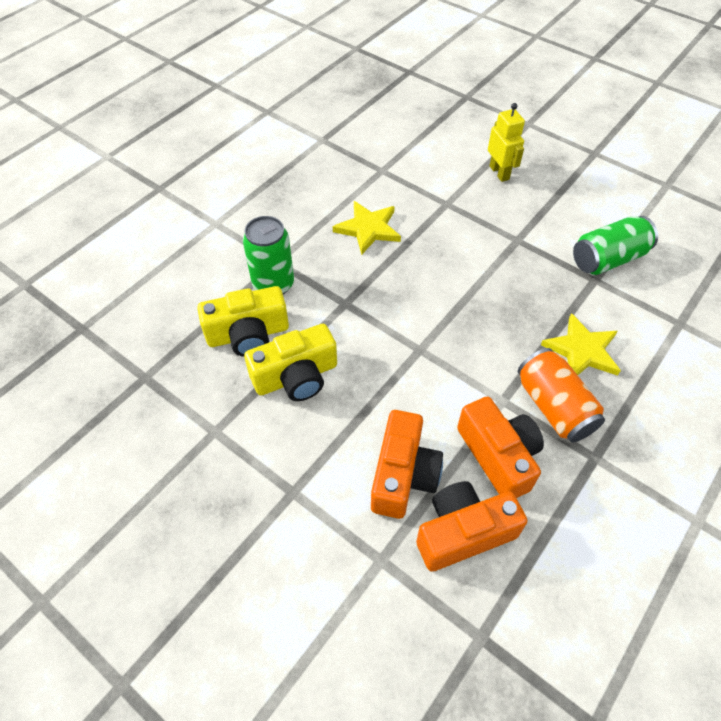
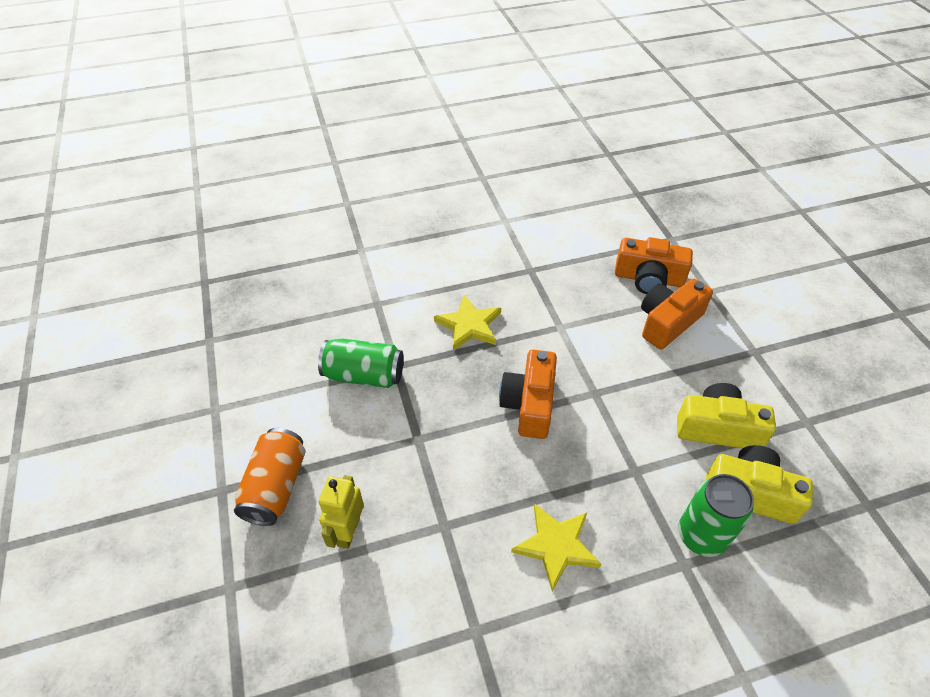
camera: 145 degrees left, 5 degrees down
orange camera [457,396,544,498] -> orange camera moved to [499,350,557,439]
orange can [518,348,605,442] -> orange can moved to [234,428,306,526]

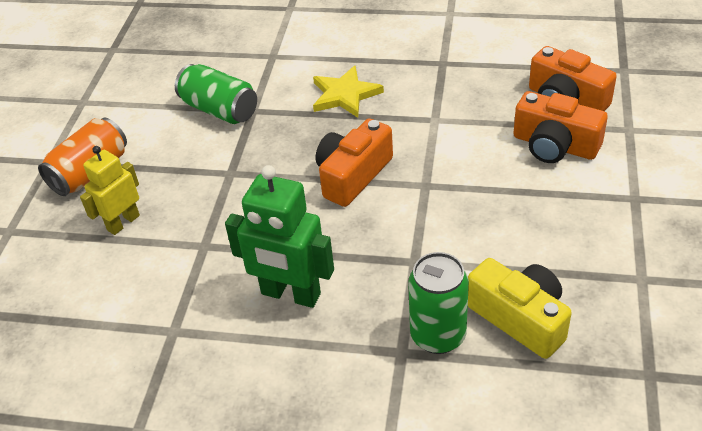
camera: 30 degrees right, 5 degrees down
yellow star [511,504,601,591] -> green robot [225,165,334,308]
orange camera [641,278,713,349] -> orange camera turned 135 degrees counterclockwise [513,91,608,163]
yellow camera [677,383,776,448] -> none

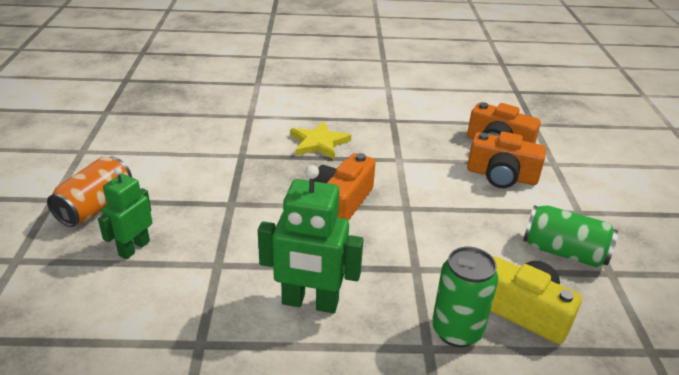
camera: 15 degrees left, 10 degrees down
yellow robot [80,146,140,235] -> green robot [98,167,152,259]
green can [175,64,257,124] -> green can moved to [523,205,618,267]

